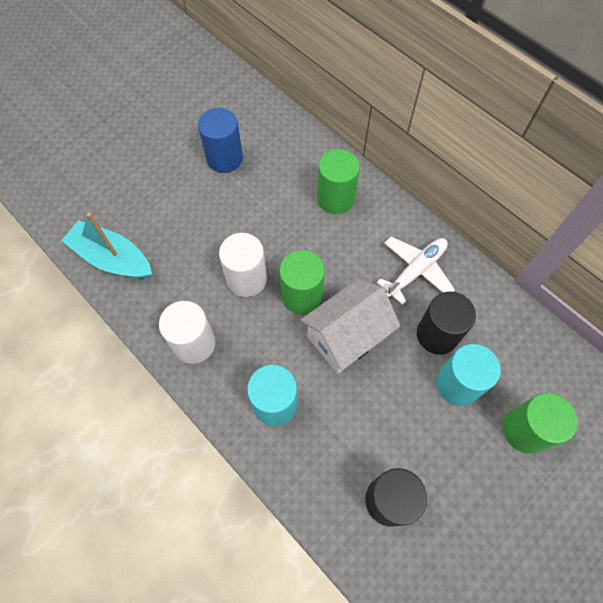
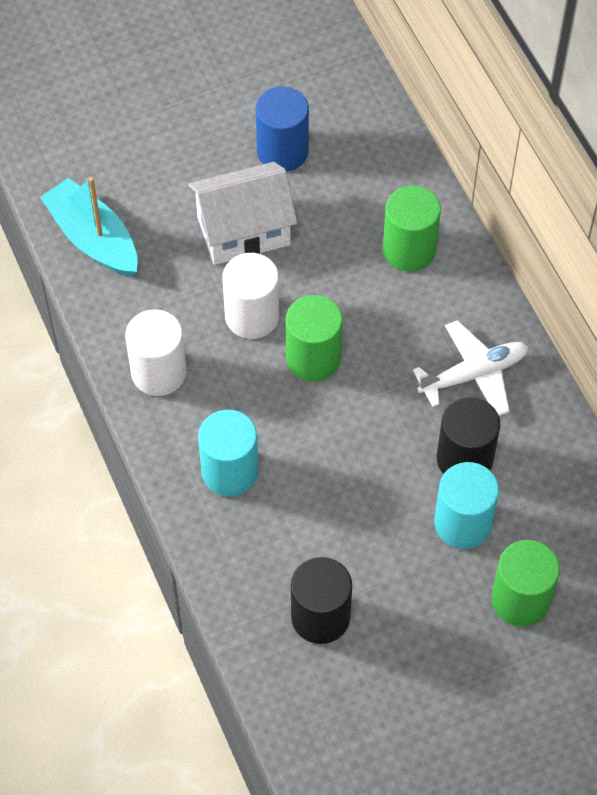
camera: 20 degrees right, 5 degrees down
white house [301,279,400,374] -> white house moved to [188,162,297,265]

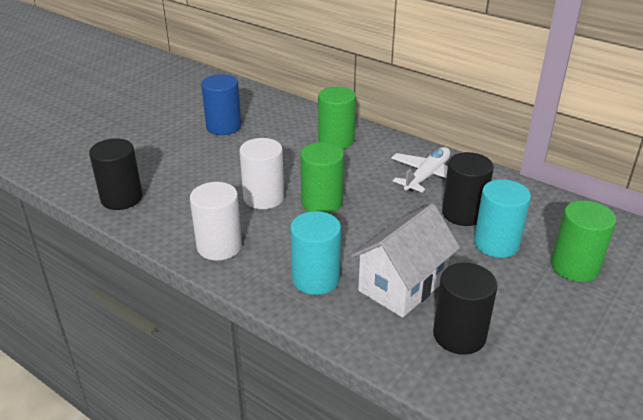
camera: 30 degrees left, 25 degrees down
turquoise boat [40,177,138,277] -> black cylinder [89,138,143,210]
white house [188,162,297,265] -> white house moved to [351,204,460,318]

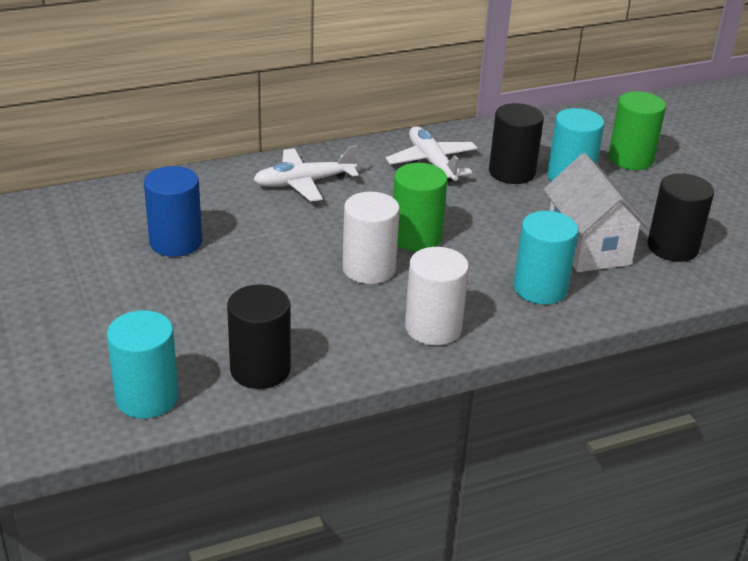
camera: 60 degrees left, 0 degrees up
green cylinder [318,87,356,149] -> white plane [253,145,359,202]
none -> turquoise cylinder [107,310,179,419]

